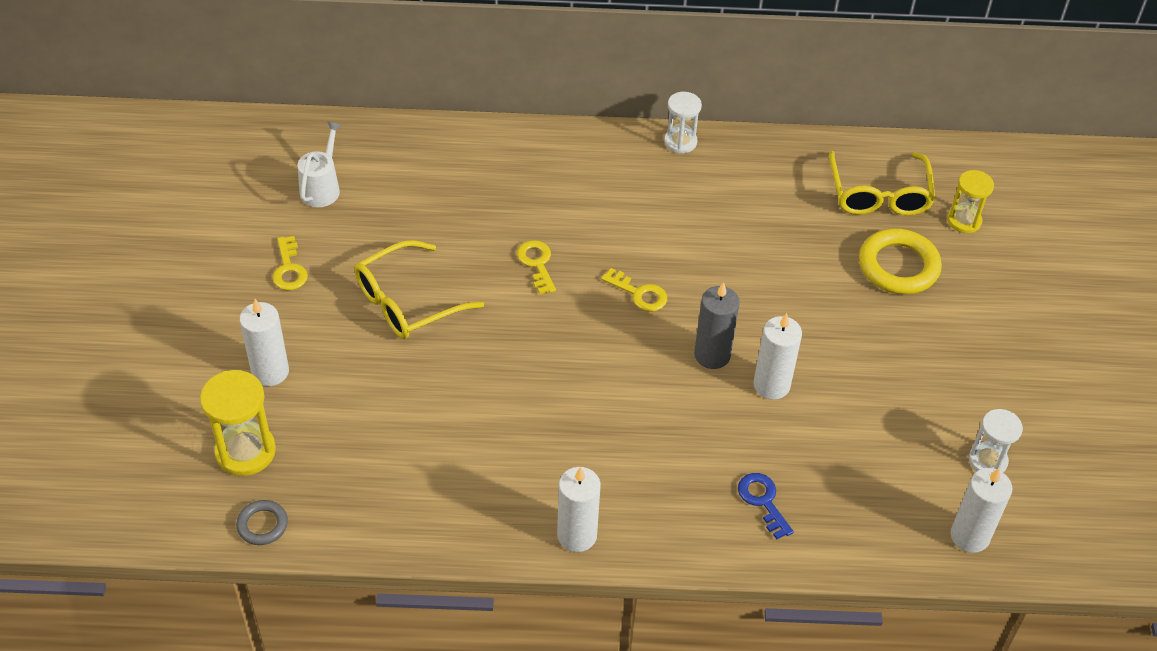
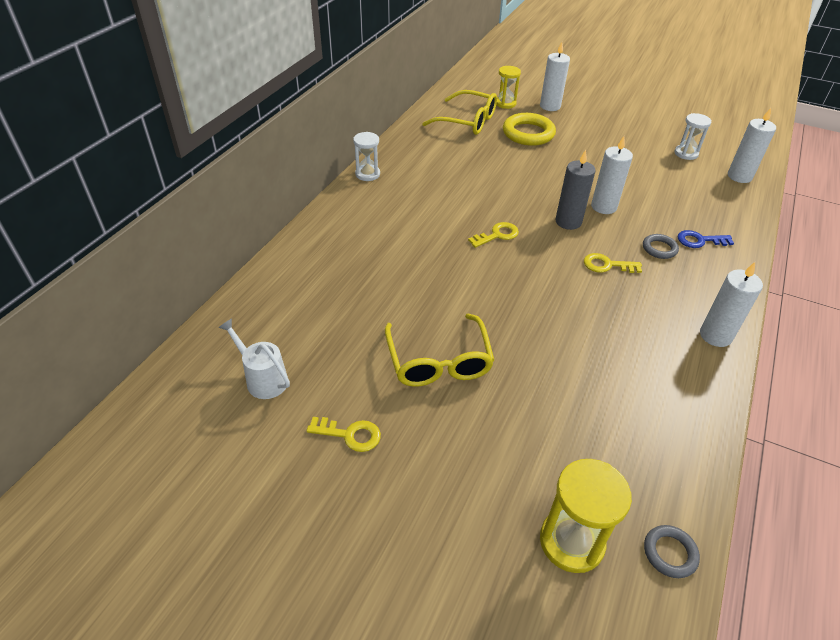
camera: 65 degrees left, 5 degrees down
white candle [239,299,289,386] -> white candle moved to [540,42,570,111]
yellow key [517,240,556,294] -> yellow key moved to [584,253,642,273]
none -> grey ring [643,234,679,259]

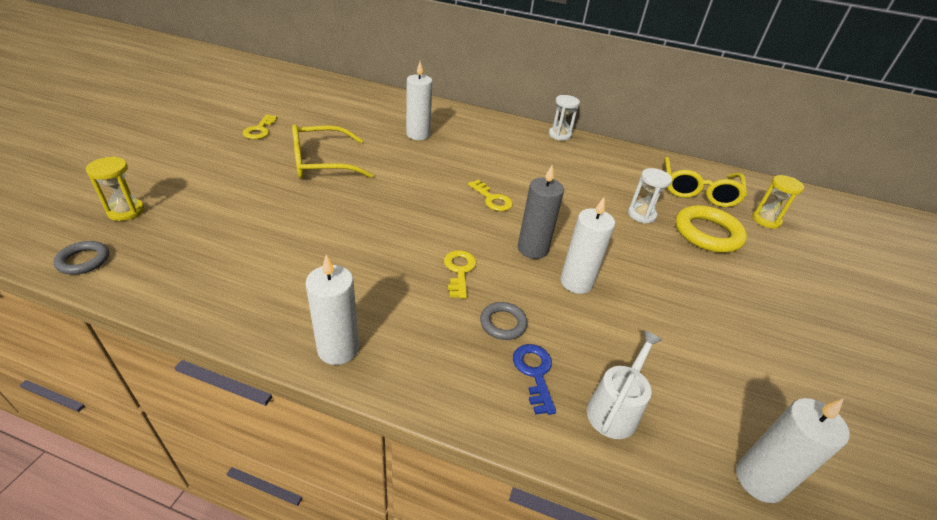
camera: 80 degrees right, 5 degrees down
white watering can [218,318,290,399] -> white watering can moved to [587,331,662,439]
white candle [540,42,570,111] -> white candle moved to [406,62,432,140]
yellow hourglass [540,459,632,573] -> yellow hourglass [86,157,145,221], size x0.66
white hourglass [675,113,711,160] -> white hourglass moved to [628,168,672,223]

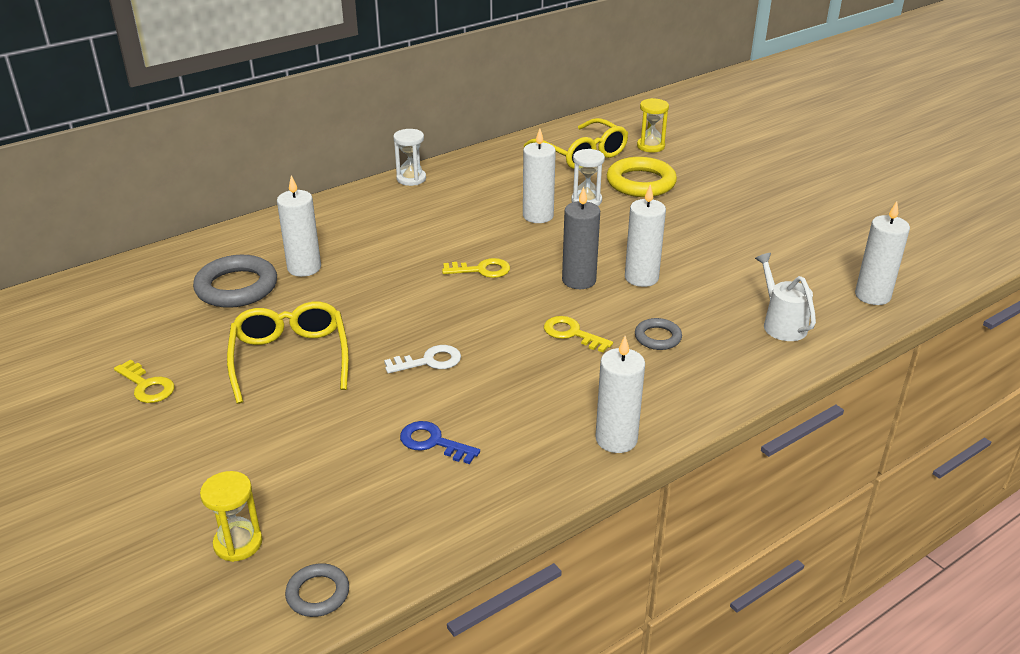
camera: 50 degrees left, 5 degrees down
yellow glasses [292,124,373,179] -> yellow glasses turned 150 degrees clockwise [227,302,349,404]
blue key [513,344,556,415] -> blue key moved to [400,421,480,464]
none -> grey ring [193,255,277,308]
none -> white key [384,345,461,374]
none -> white candle [523,128,556,223]

